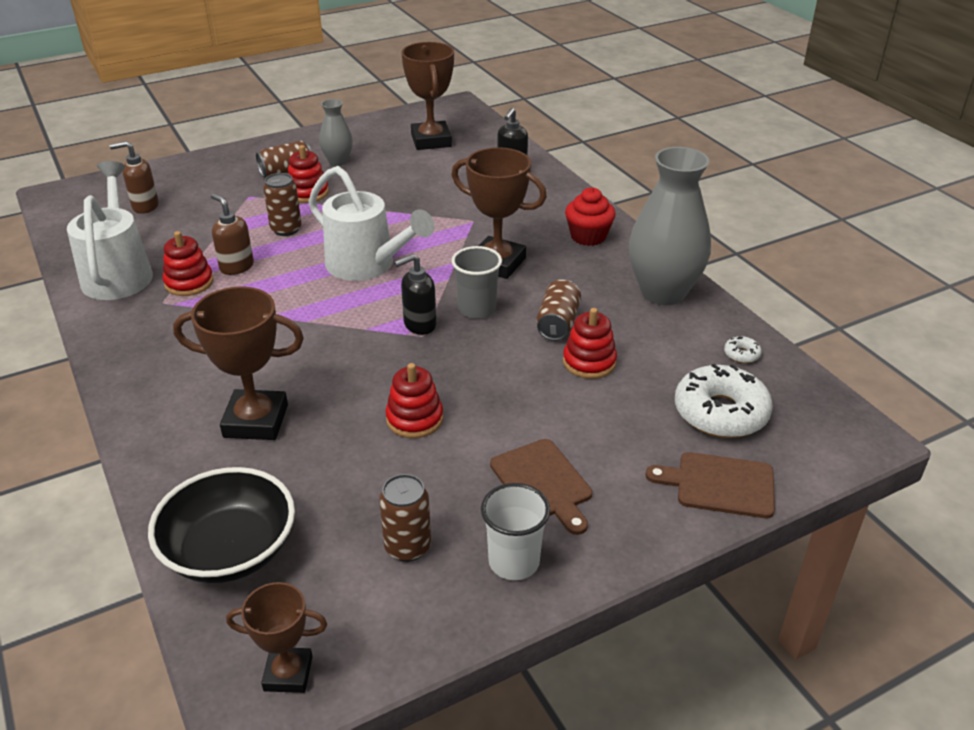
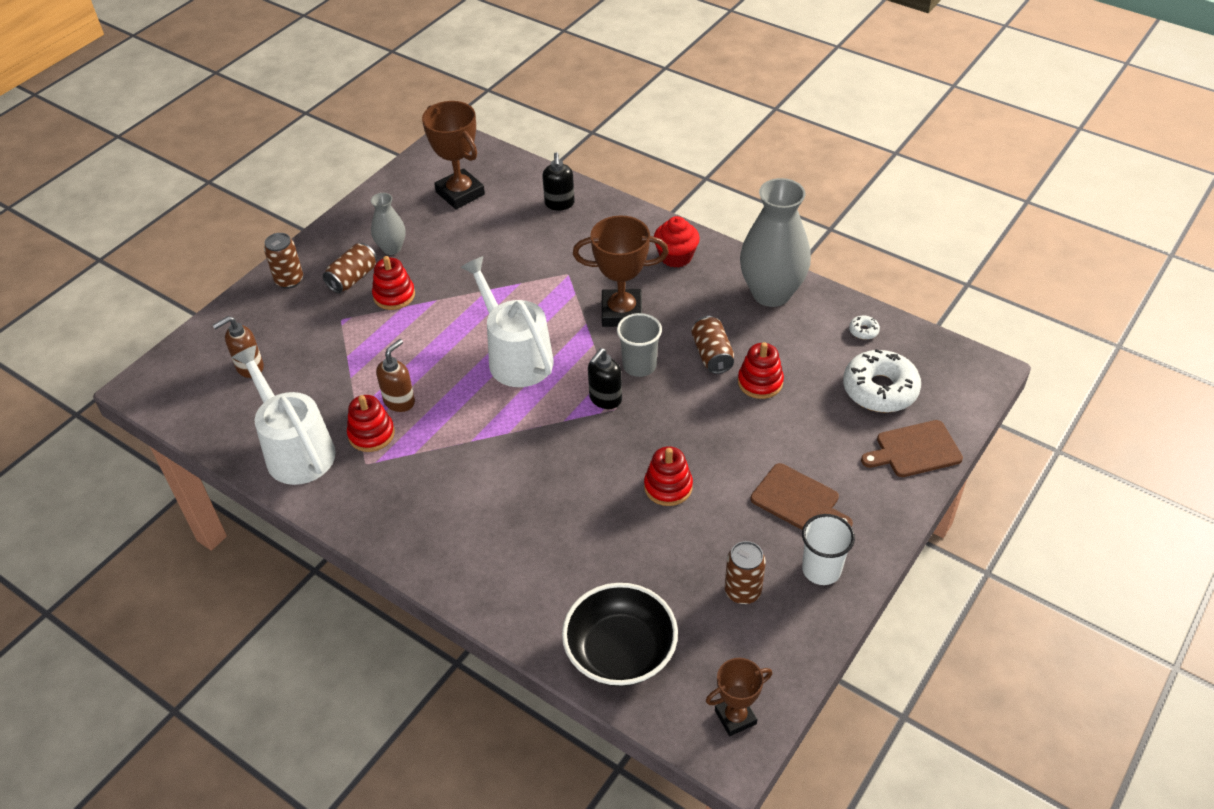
camera: 25 degrees left, 10 degrees up
brown trophy [173,287,304,440] -> none
brown soap dispenser [211,193,254,275] -> brown soap dispenser turned 105 degrees clockwise [376,339,415,412]
brown can [263,173,302,236] -> brown can moved to [264,233,303,289]
white watering can [308,166,435,281] -> white watering can turned 135 degrees counterclockwise [460,256,554,387]

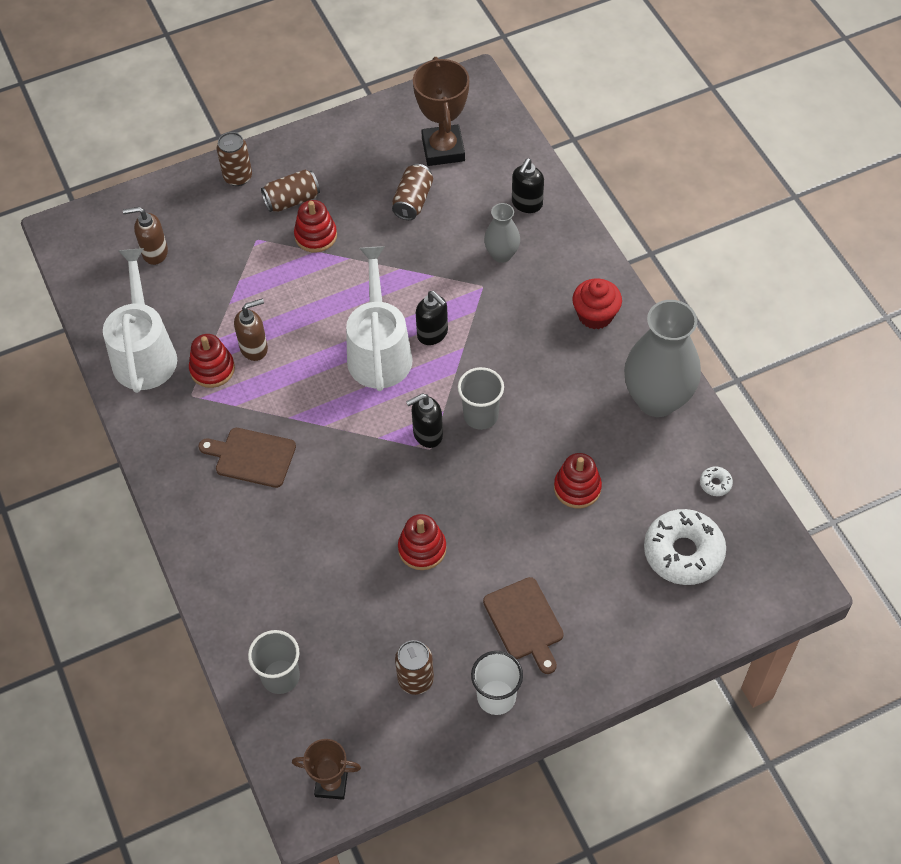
camera: 30 degrees right, 10 degrees up
grey vase [371,193,405,255] -> grey vase moved to [484,203,520,263]
black bowl [562,583,678,687] -> grey cup [248,630,300,694]
brown trophy [573,215,669,327] -> none
brown can [691,316,734,374] -> brown can moved to [392,164,433,220]
brown cutting board [861,420,963,477] -> brown cutting board moved to [198,428,296,488]
none -> black soap dispenser [416,291,448,345]

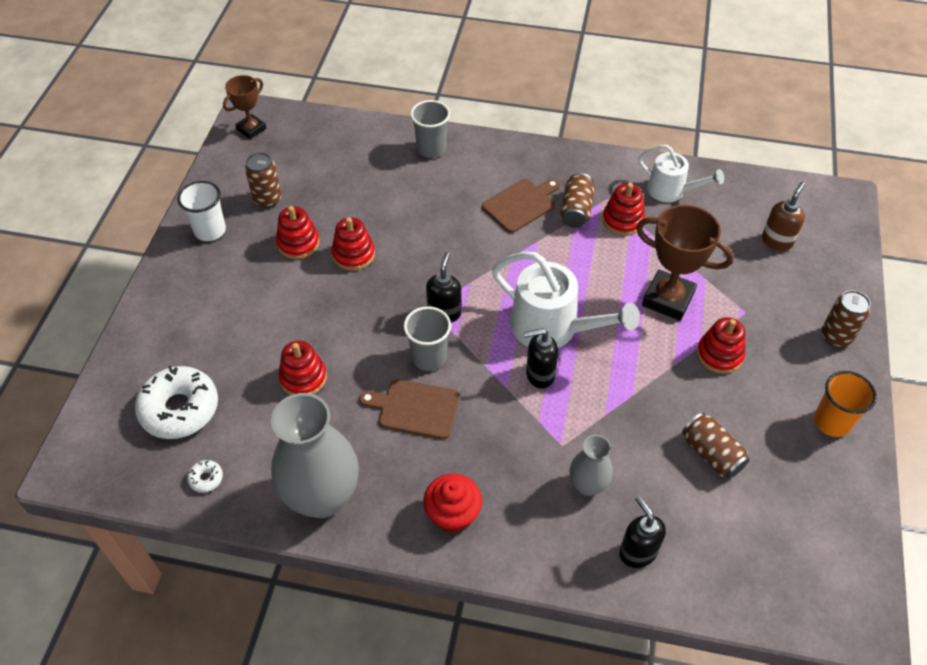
camera: 125 degrees right, 5 degrees down
white watering can [103,248,177,393] -> white watering can [638,145,724,202], size x0.63
brown soap dispenser [234,299,268,361] -> none
grey cup [248,630,300,694] -> grey cup moved to [410,100,450,158]
brown can [261,169,320,212] -> brown can moved to [560,173,595,228]
brown trophy [413,57,469,166] -> brown trophy moved to [636,205,734,321]
brown cutting board [483,577,564,674] -> brown cutting board moved to [359,379,459,439]
none -> red stacking toy [276,206,319,259]
none -> orange cup [814,371,877,437]

